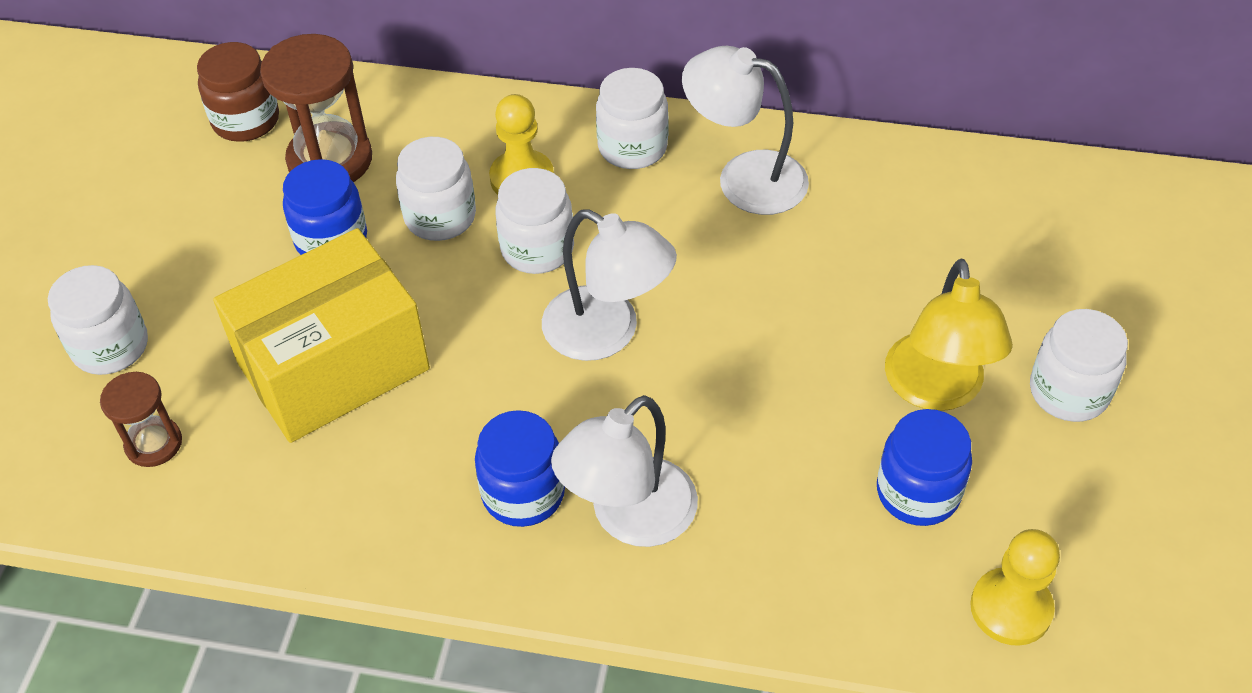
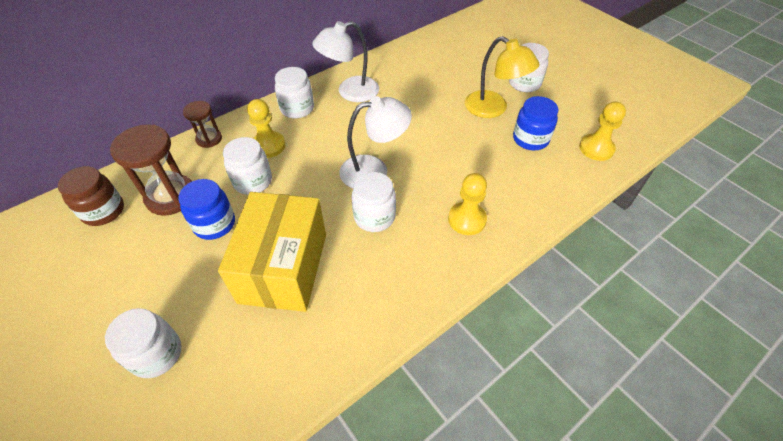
camera: 50 degrees left, 0 degrees up
brown hourglass [100,372,182,467] -> brown hourglass moved to [183,101,222,148]
blue jar [475,410,565,527] -> none
white jar [495,168,574,274] -> white jar moved to [352,172,396,232]
white lamp [551,395,698,547] -> yellow pawn [448,173,487,235]

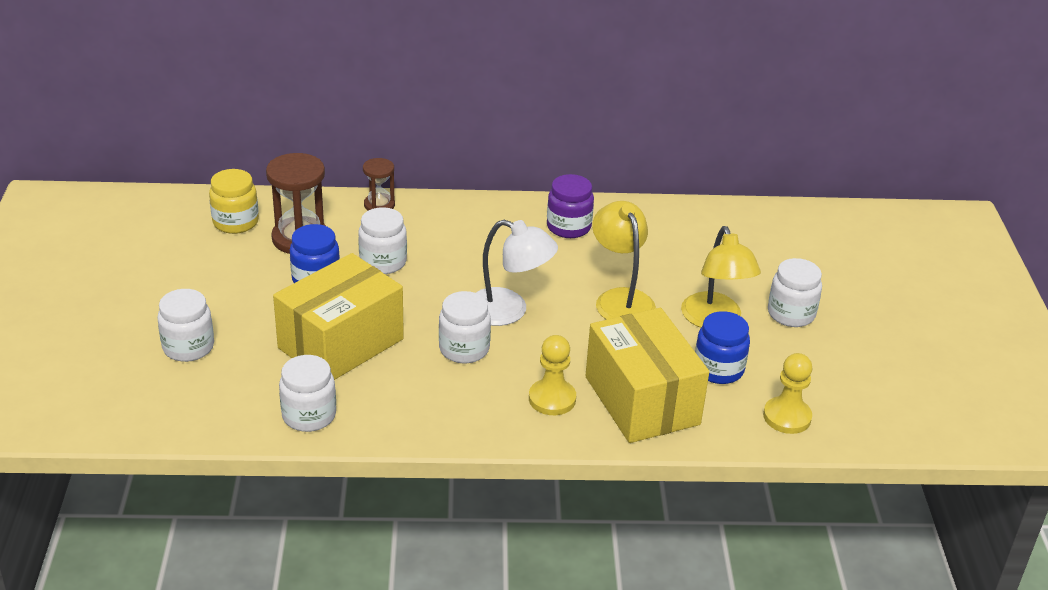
camera: 35 degrees right, 15 degrees down
brown jar [58,166,124,226] -> yellow jar [209,169,259,234]
yellow pawn [247,99,285,158] -> none
white jar [275,67,314,119] -> white jar moved to [279,355,336,432]
white lamp [312,21,379,102] -> purple jar [547,174,594,238]
none -> yellow box [585,308,709,443]
none -> yellow lamp [592,201,656,320]

